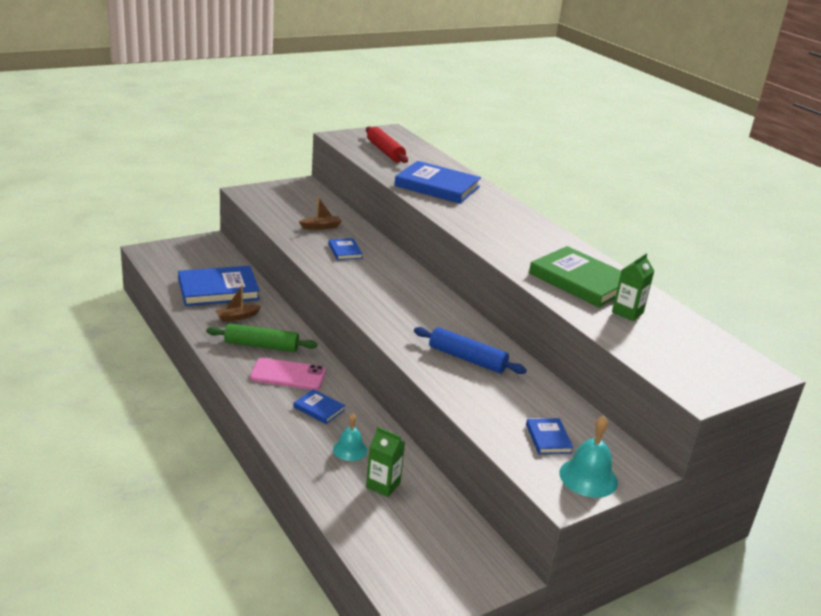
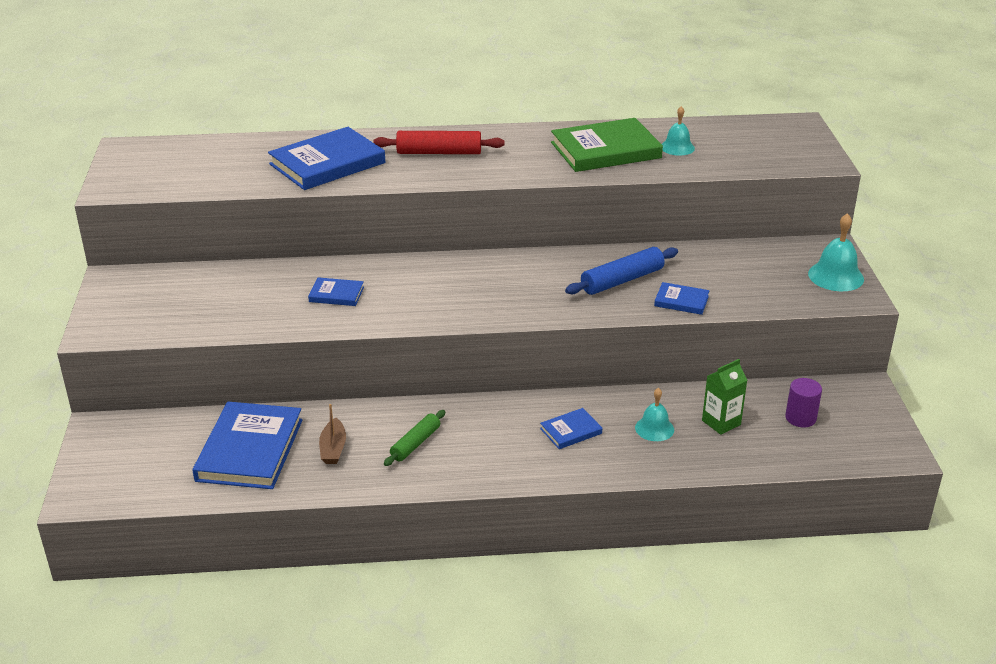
camera: 60 degrees left, 5 degrees up
green rolling pin [206,323,318,352] -> green rolling pin [384,410,445,466], size x0.66
pink phone [250,358,326,390] -> none
brown boat [299,197,342,230] -> none
red rolling pin [366,126,408,163] -> red rolling pin moved to [373,131,504,154]
blue book [526,418,573,454] -> blue book moved to [654,282,709,315]
green carton [612,253,654,321] -> turquoise bell [662,106,695,156]
none -> purple cylinder [785,378,822,428]

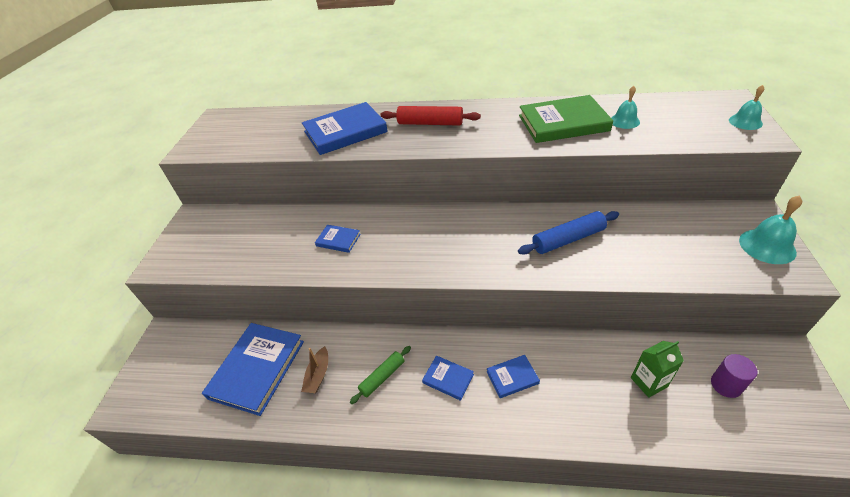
camera: 15 degrees right, 10 degrees up
turquoise bell [635,388,674,441] -> turquoise bell moved to [729,85,764,130]
blue book [654,282,709,315] -> blue book moved to [422,355,474,401]

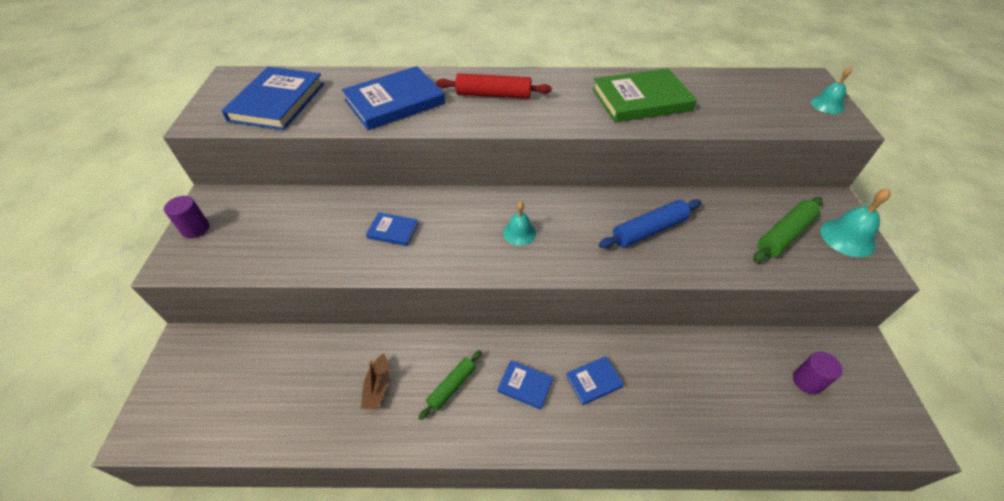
camera: 10 degrees left, 5 degrees up
blue book [202,323,304,416] -> blue book moved to [221,67,324,130]
turquoise bell [611,86,640,129] -> turquoise bell moved to [503,202,536,246]
green carton [631,341,684,398] -> none
none -> purple cylinder [164,196,209,238]
none -> green rolling pin [753,197,823,263]

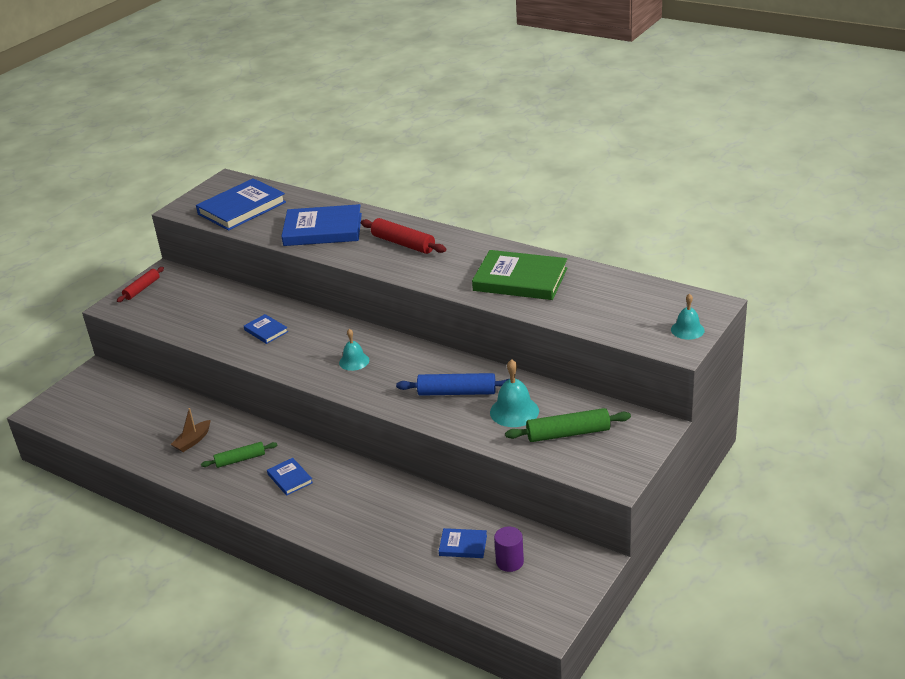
camera: 35 degrees right, 15 degrees down
purple cylinder [164,196,209,238] -> red rolling pin [117,267,164,302]
blue book [566,356,624,405] -> blue book moved to [439,528,487,558]
turquoise bell [820,189,891,257] -> turquoise bell moved to [490,359,539,427]

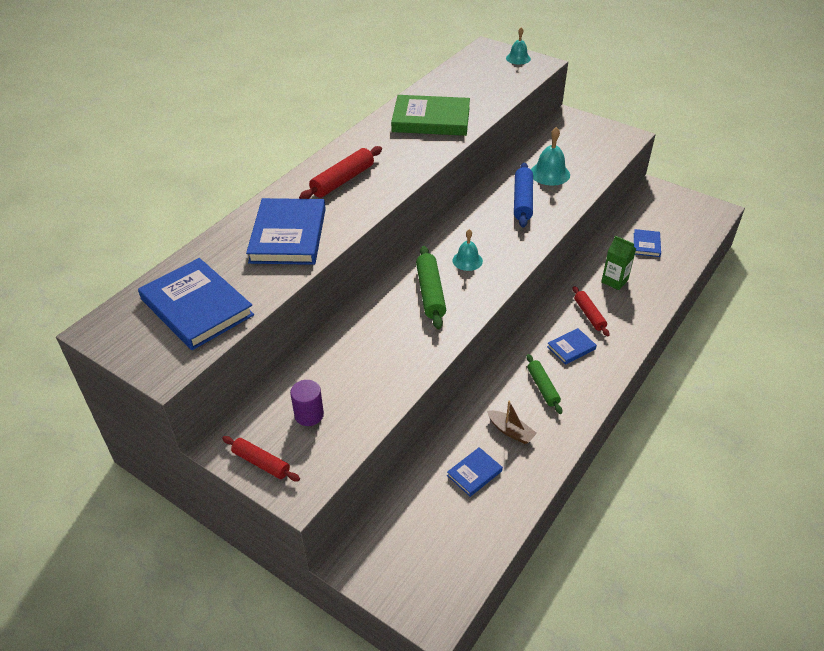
camera: 90 degrees left, 10 degrees up
blue book [244,314,288,344] -> blue book moved to [447,447,503,497]
green book [472,250,567,300] -> green book turned 75 degrees clockwise [391,95,470,136]
purple cylinder [494,527,524,572] -> purple cylinder moved to [290,380,324,426]
green rolling pin [505,408,631,442] -> green rolling pin moved to [416,246,446,329]
none -> red rolling pin [573,286,609,336]
none -> green carton [601,236,636,290]

